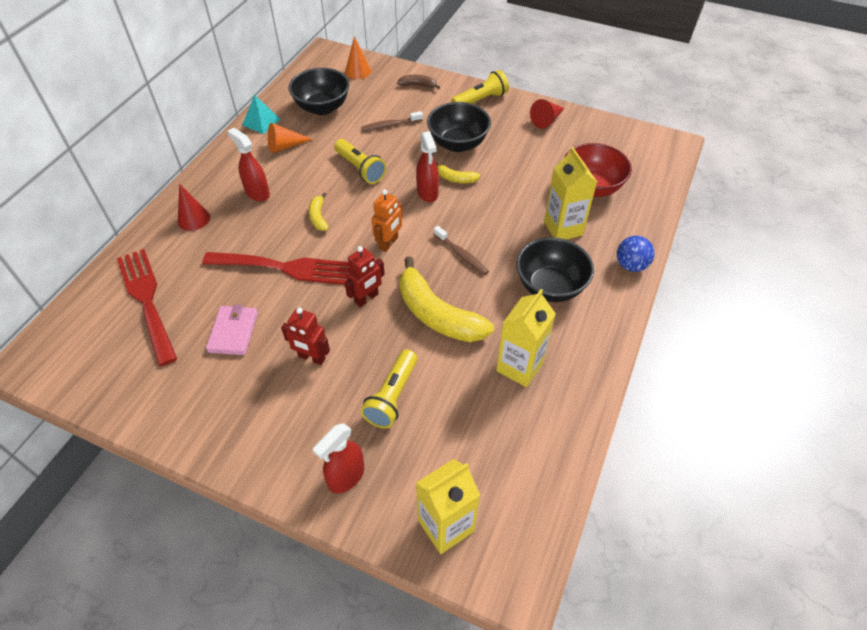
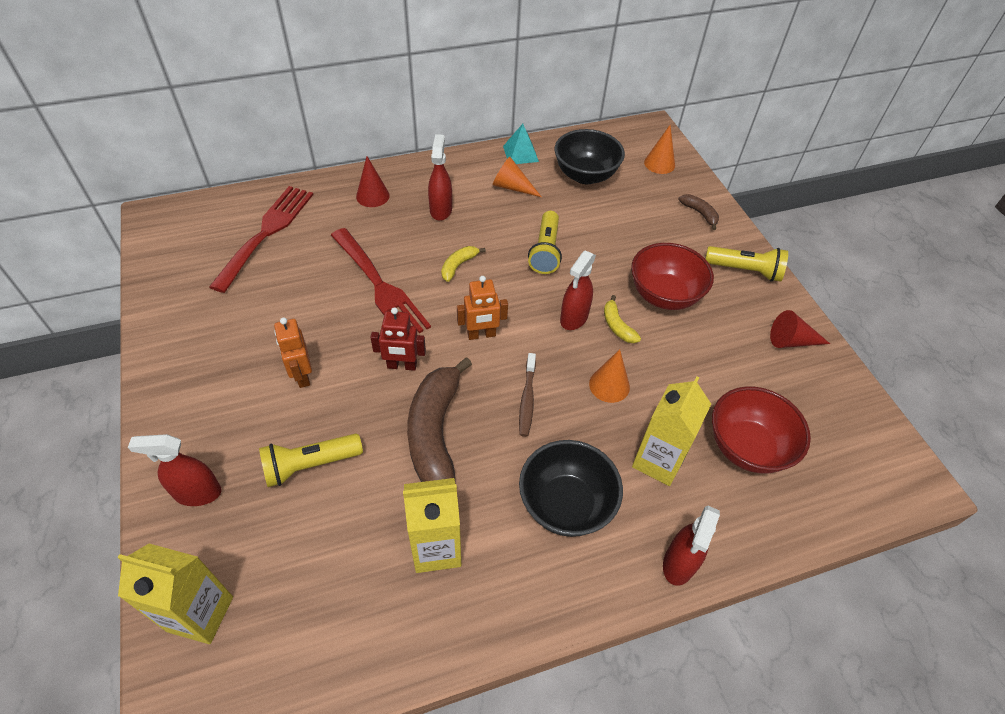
camera: 45 degrees right, 0 degrees up
pink wallet [206,304,258,355] -> none
red robot [281,307,330,365] -> orange robot [274,317,312,388]
brown toothbrush [361,111,423,131] -> none
yellow banana [399,257,494,342] -> brown banana [407,357,472,482]
black bowl [427,102,491,152] -> red bowl [631,243,714,310]
blue ball [617,236,654,272] -> red spray bottle [663,506,720,586]
none -> orange cone [589,349,630,403]

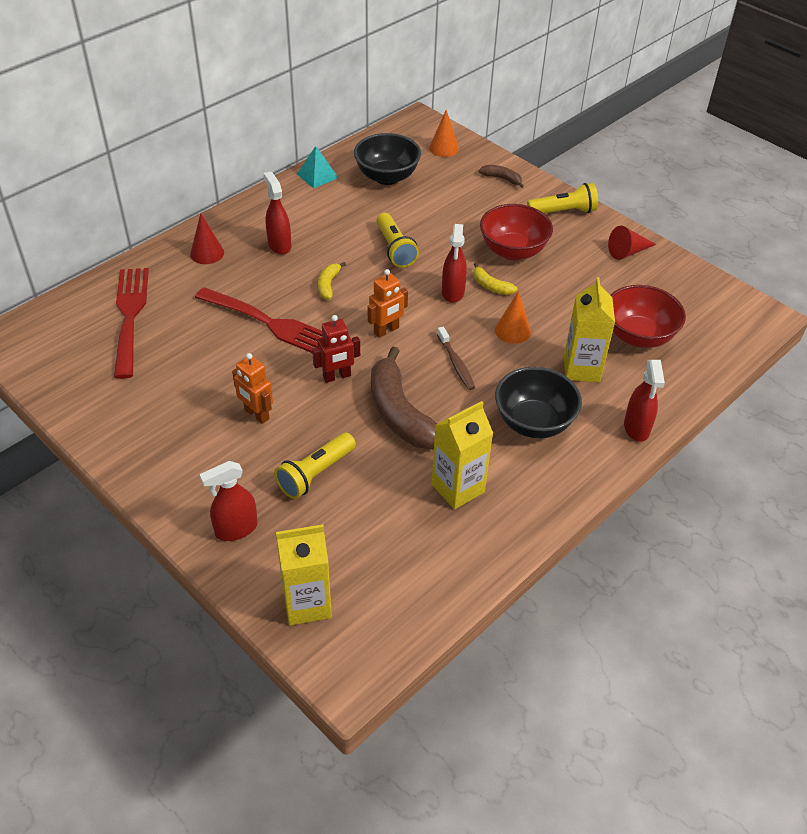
camera: 25 degrees left, 5 degrees down
orange cone [493,157,541,197] -> none

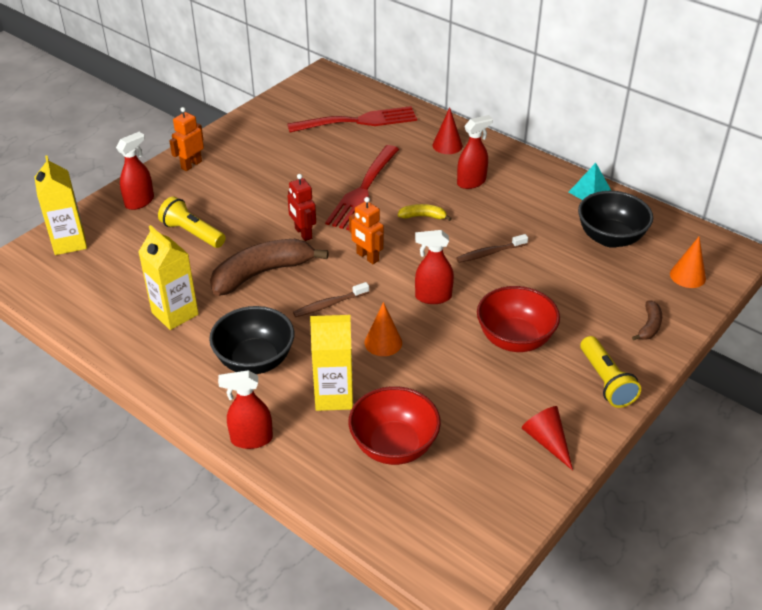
camera: 85 degrees right, 5 degrees down
red spray bottle [199,461,258,541] -> red spray bottle turned 75 degrees clockwise [116,132,154,210]
orange robot [232,353,273,424] -> orange robot moved to [169,107,204,171]
yellow flashlight [376,213,419,268] -> brown toothbrush [456,234,528,263]
yellow banana [473,263,517,295] -> none

